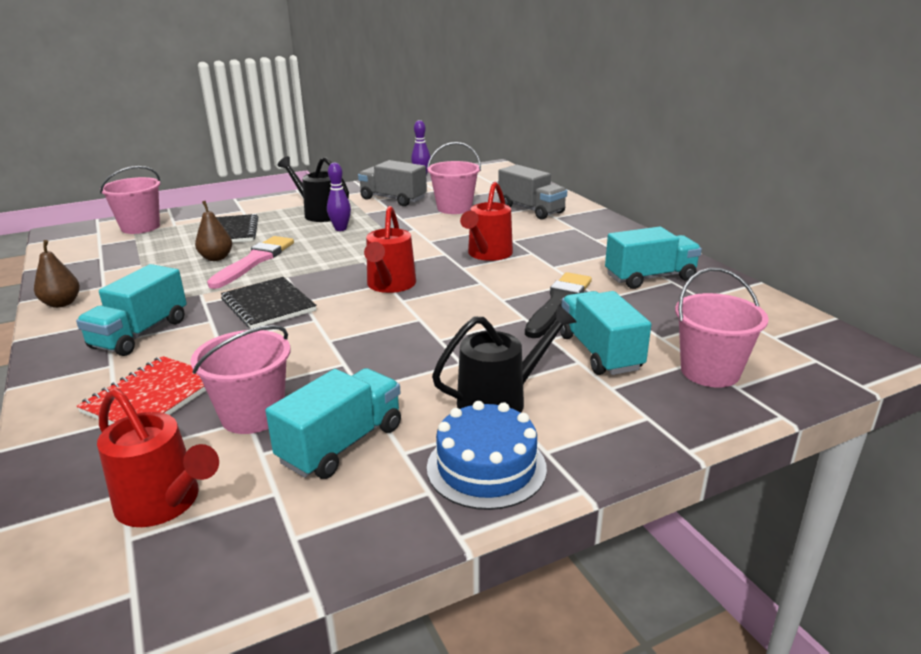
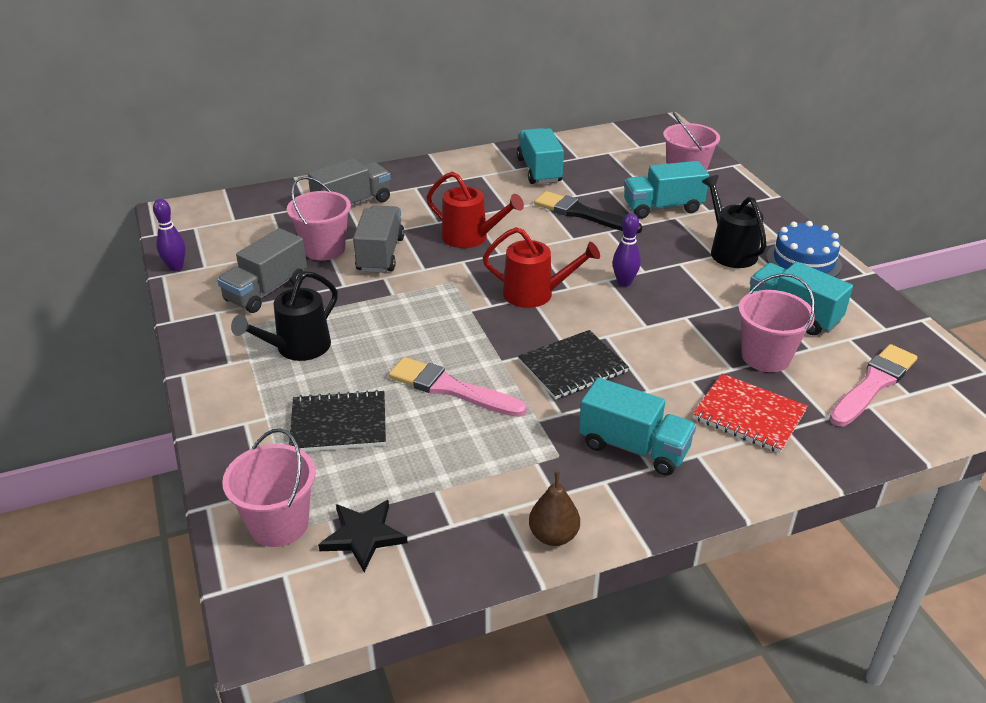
camera: 85 degrees left, 10 degrees up
red watering can [97,389,219,527] -> pink brush [829,344,917,426]
brown pear [195,201,232,261] -> none
purple bowling pin [327,163,351,231] -> purple bowling pin moved to [612,213,641,287]
none -> black star [318,500,408,572]
none -> grey truck [353,206,405,273]

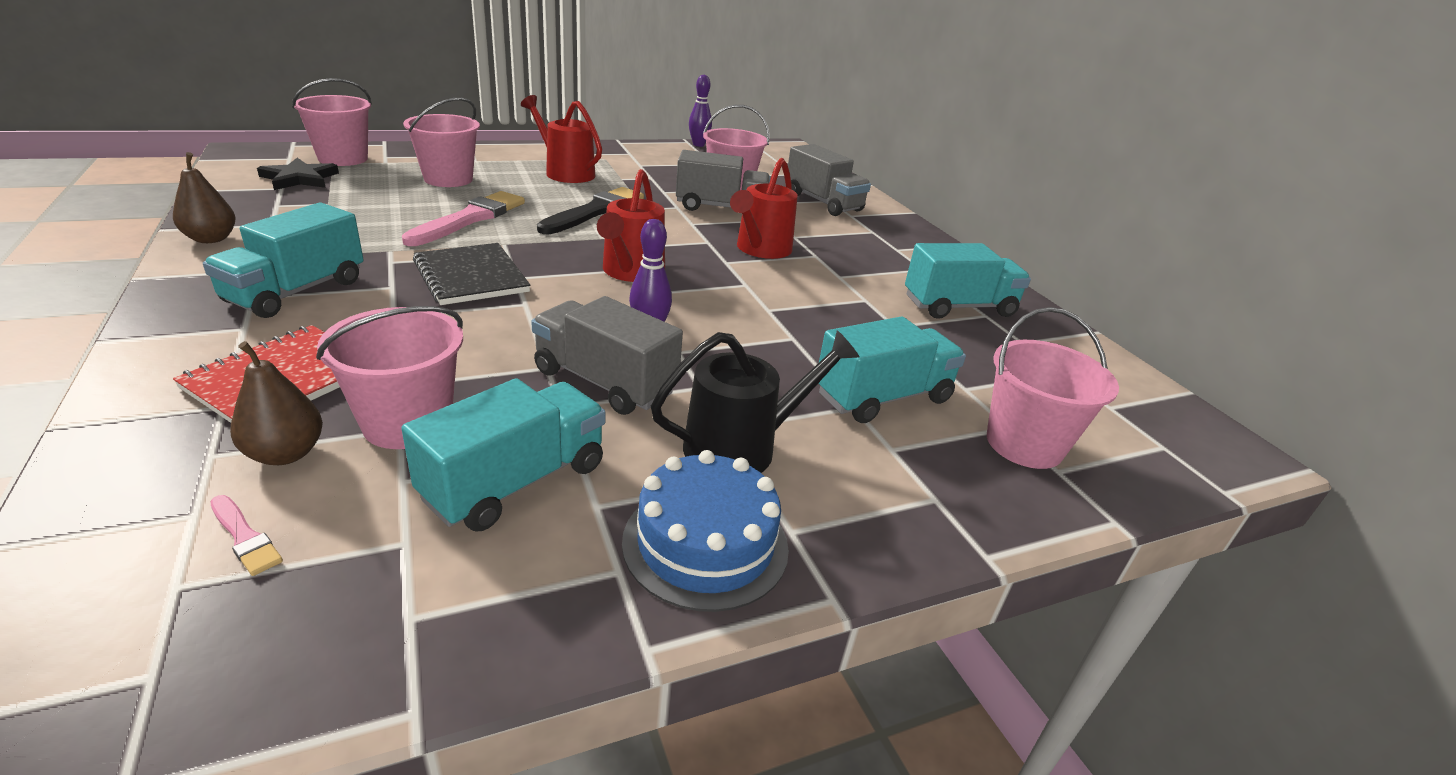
camera: 85 degrees right, 5 degrees down
grey truck [217,228,307,313] -> grey truck moved to [531,296,683,415]
black watering can [231,271,338,361] -> red watering can [521,95,602,183]
black notebook [289,390,386,452] -> pink bucket [403,98,480,187]
black brush [534,191,642,234] -> black brush moved to [537,187,644,234]
turquoise truck [624,161,709,219] -> turquoise truck turned 75 degrees clockwise [818,316,966,423]
pink brush [829,344,917,426] -> pink brush [210,495,283,576], size x0.44
none -> brown pear [230,341,323,465]

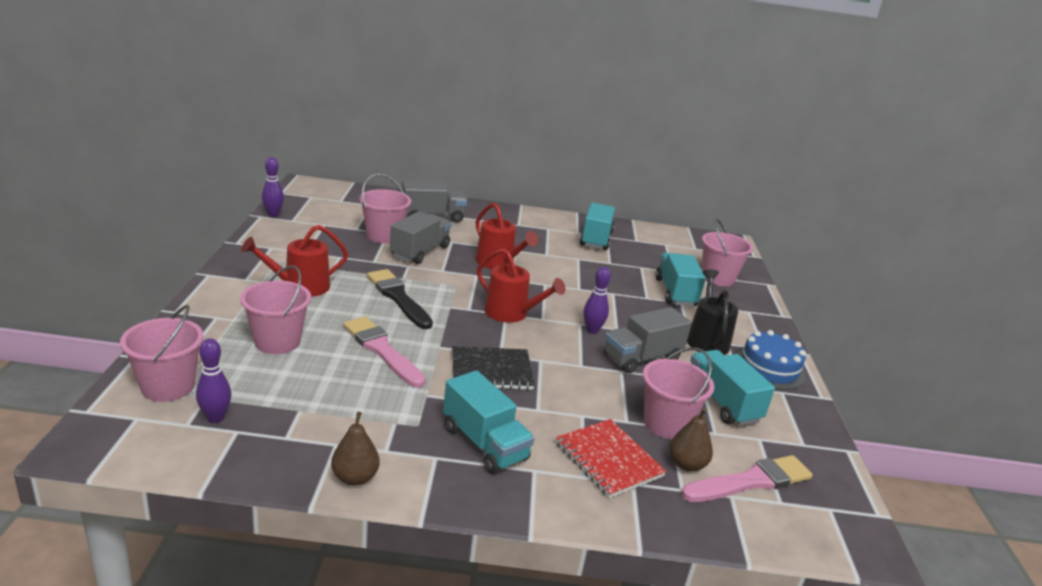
camera: 65 degrees left, 5 degrees down
pink brush [210,495,283,576] -> pink brush [681,455,813,502], size x2.29
black star [257,158,339,190] -> purple bowling pin [196,338,231,423]

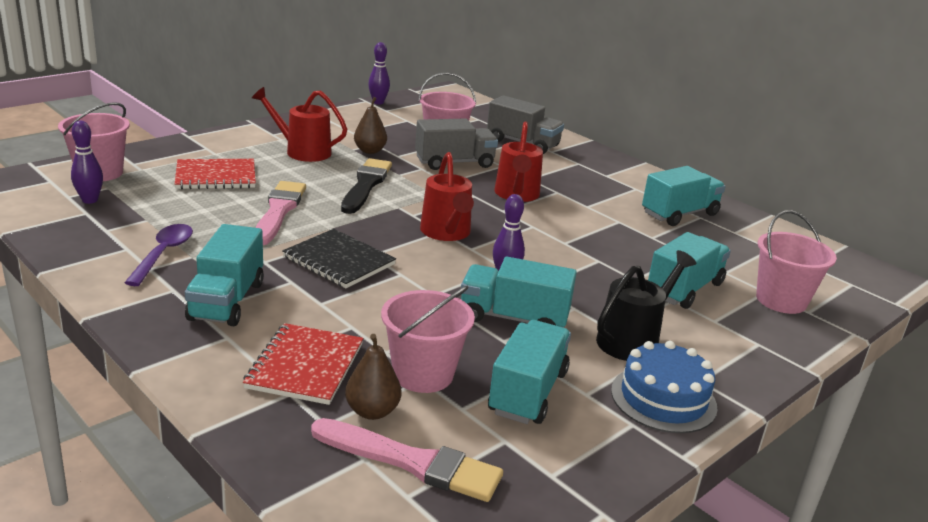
camera: 45 degrees right, 0 degrees up
pink bucket [240,265,311,354] -> red notebook [175,159,256,189]
brown pear [331,412,380,486] -> brown pear moved to [354,97,387,154]
grey truck [604,307,692,373] -> turquoise truck [461,257,577,328]
none -> purple spoon [124,224,193,286]

